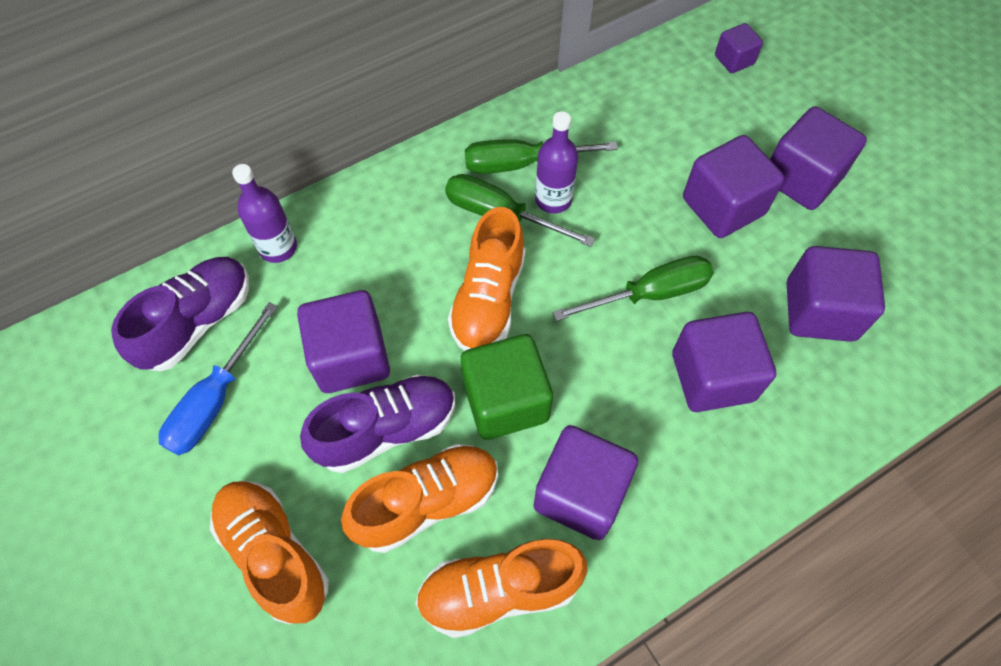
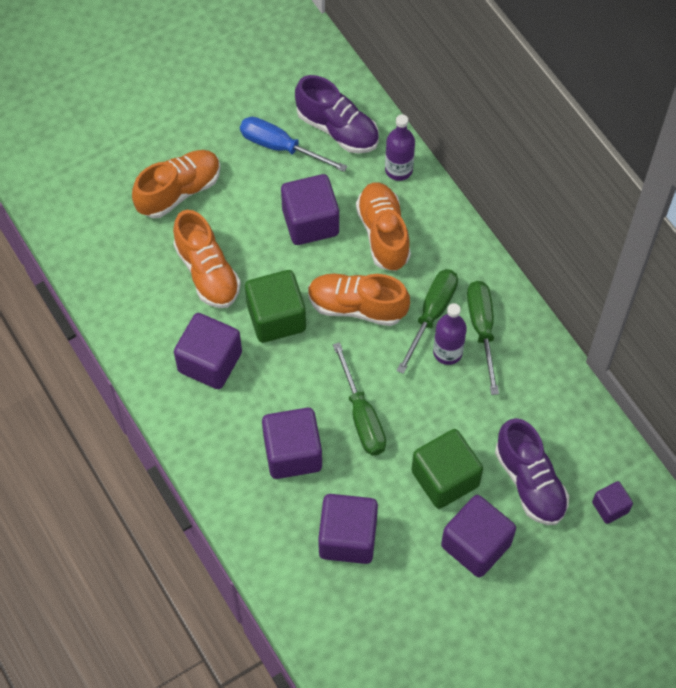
camera: 90 degrees right, 0 degrees up
purple shoe [300,374,455,473] -> purple shoe moved to [495,418,569,525]
orange shoe [416,539,587,638] -> orange shoe moved to [356,182,411,271]
purple cube [683,135,785,238] -> green cube [411,429,483,509]

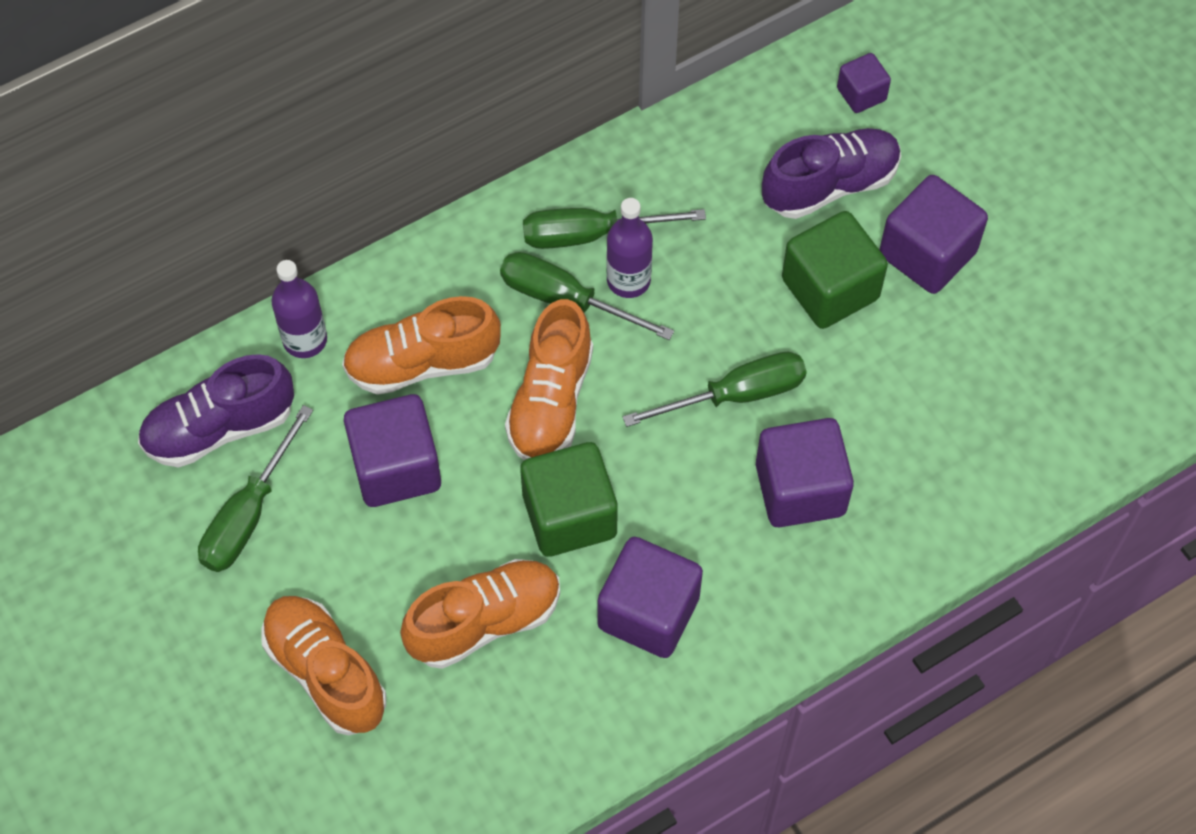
camera: 90 degrees left, 0 degrees up
blue screwdriver [240,117,348,172] -> green screwdriver [198,405,313,572]
purple shoe [295,75,379,154] -> purple shoe turned 150 degrees counterclockwise [138,354,294,468]
purple cube [318,494,378,564] -> none

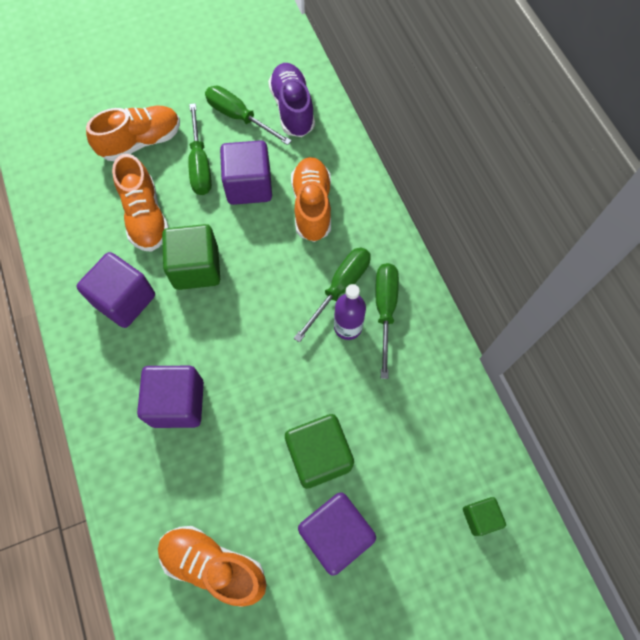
camera: 100 degrees right, 5 degrees up
purple bottle [271,260,327,358] -> none
orange shoe [505,299,593,460] -> orange shoe moved to [158,526,267,607]
green screwdriver [623,352,807,427] -> green screwdriver moved to [188,103,212,195]
purple shoe [762,128,901,219] -> none
purple cube [837,53,891,113] -> green cube [463,497,506,536]

